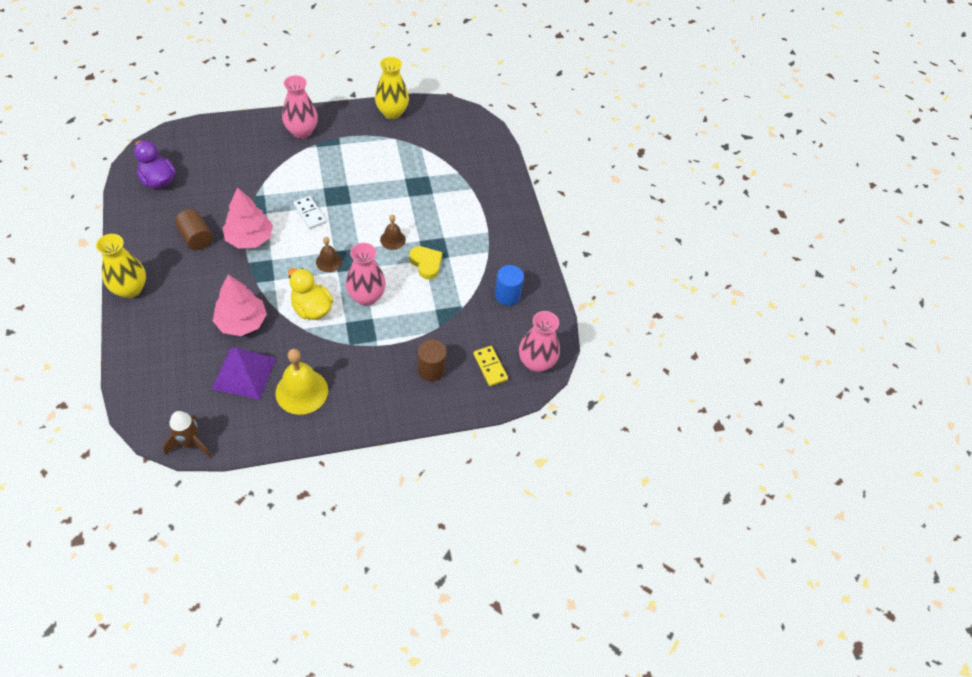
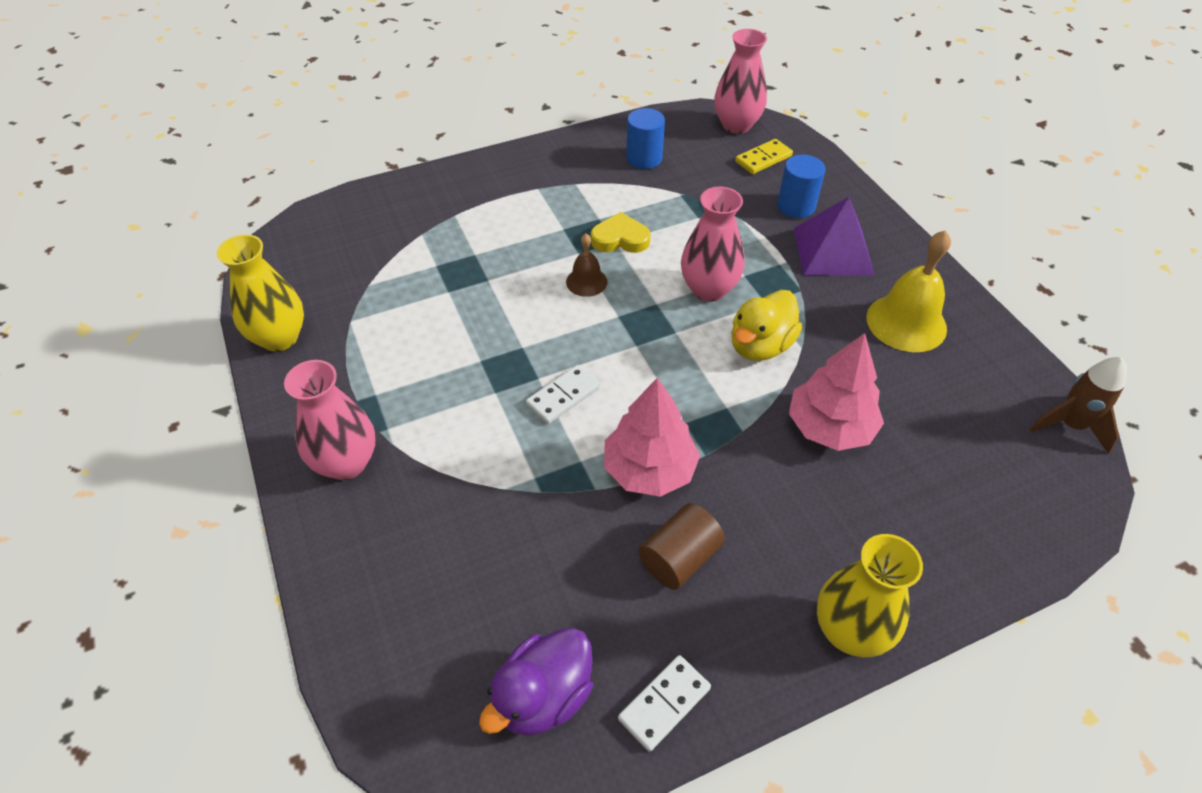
camera: 95 degrees left, 5 degrees down
purple pyramid [212,348,276,400] -> purple pyramid moved to [794,197,875,276]
brown bell [316,237,342,272] -> none
yellow heart [409,246,442,279] -> yellow heart turned 45 degrees clockwise [591,212,651,253]
brown cylinder [418,339,447,381] -> blue cylinder [777,155,825,218]
none -> white domino [618,655,711,752]

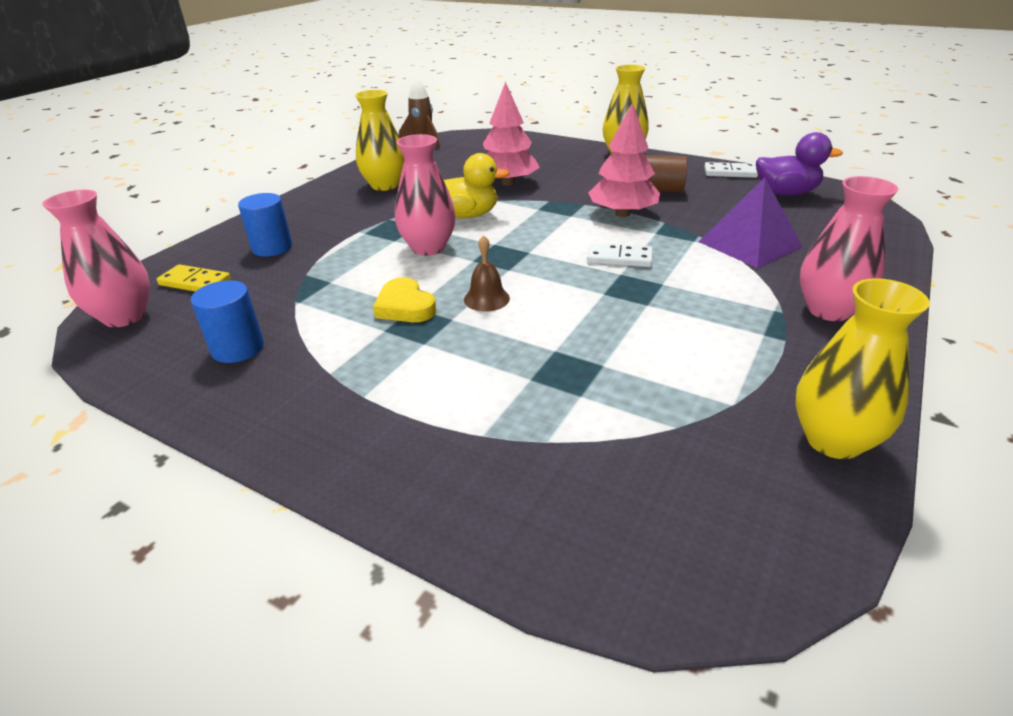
camera: 125 degrees left, 15 degrees down
purple pyramid [794,197,875,276] -> purple pyramid moved to [699,177,803,268]
yellow bell [866,230,951,352] -> yellow vase [355,90,404,191]

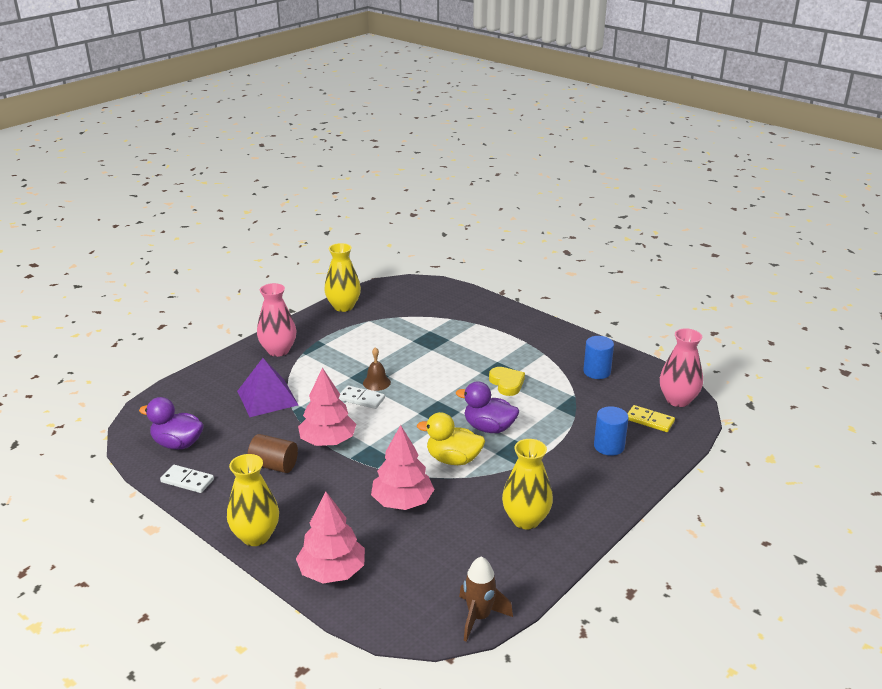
camera: 170 degrees left, 5 degrees down
pink vase [395,134,456,256] -> purple duck [456,381,519,433]
brown bell [464,235,510,311] -> brown bell moved to [363,347,391,391]
none -> pink tree [296,492,365,583]

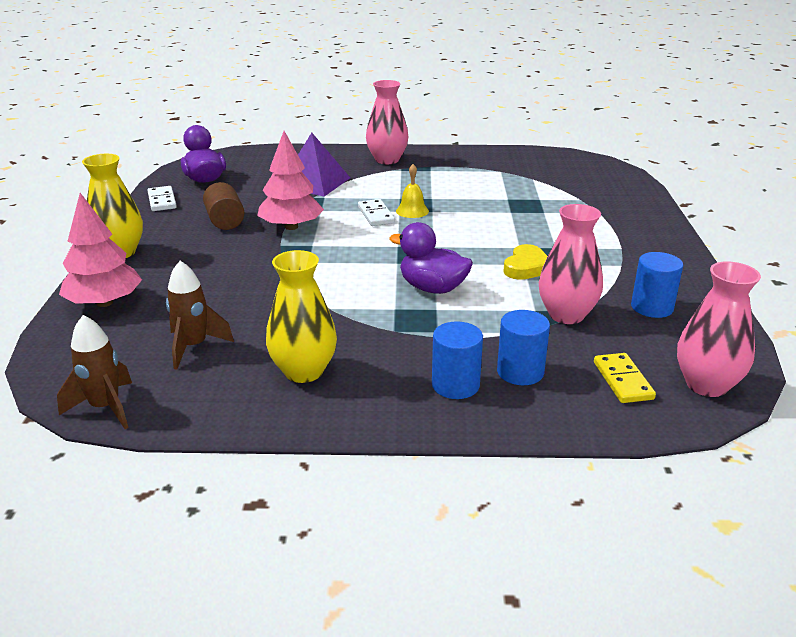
camera: 50 degrees right, 0 degrees up
yellow vase [324,243,361,312] -> none
brown bell [363,347,391,391] -> yellow bell [396,164,429,218]
pink tree [371,425,435,510] -> none
yellow duck [417,412,485,465] -> none
purple duck [456,381,519,433] -> purple duck turned 45 degrees counterclockwise [389,222,473,294]
none -> brown rocket [166,261,234,370]
none -> blue cylinder [432,321,483,399]
none -> pink vase [539,204,603,324]

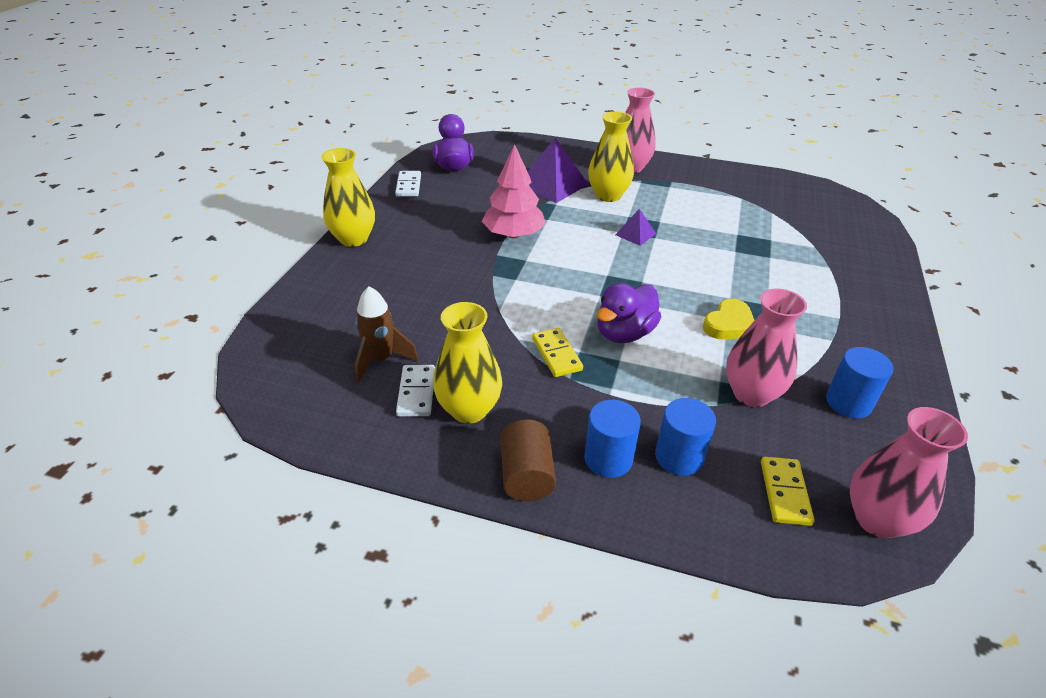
camera: 15 degrees right, 10 degrees up
brown rocket [57,315,132,429] -> none
pink tree [59,193,142,307] -> none
brown cylinder [203,182,244,230] -> brown cylinder moved to [501,420,556,501]
white domino [358,199,395,226] -> white domino moved to [396,365,435,417]
purple duck [389,222,473,294] -> purple duck turned 90 degrees counterclockwise [597,283,661,343]
yellow bell [396,164,429,218] -> purple pyramid [615,208,656,246]
none -> yellow domino [532,328,583,377]
none -> yellow vase [588,111,634,202]

